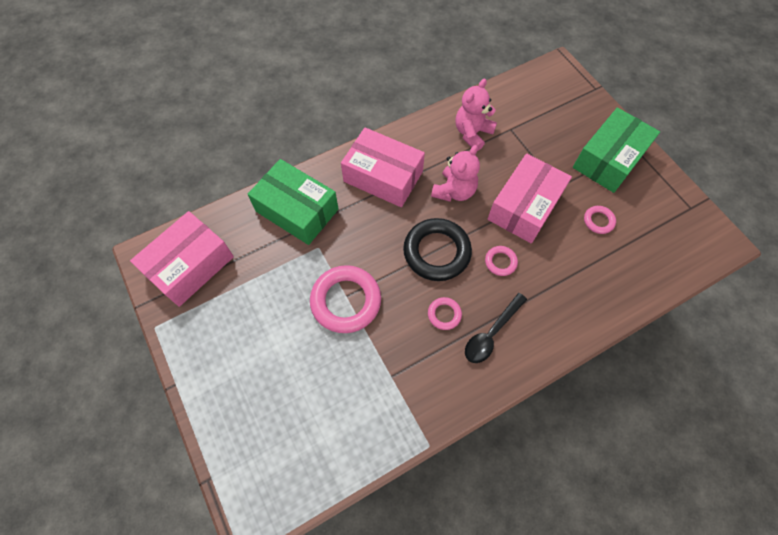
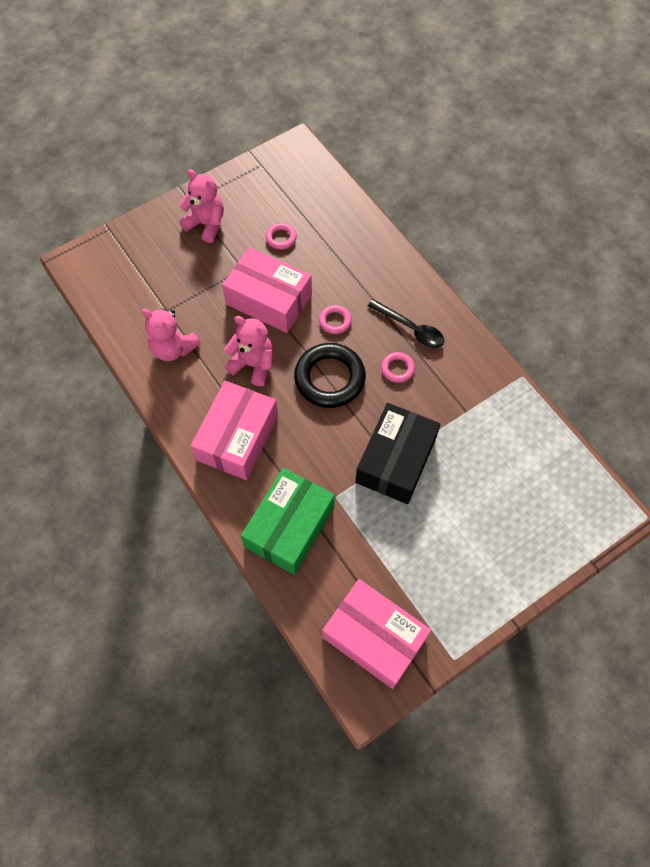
camera: 95 degrees left, 0 degrees up
pink ring [310,265,381,333] -> black box [355,403,441,504]
green box [573,107,660,193] -> pink teddy bear [179,169,224,243]

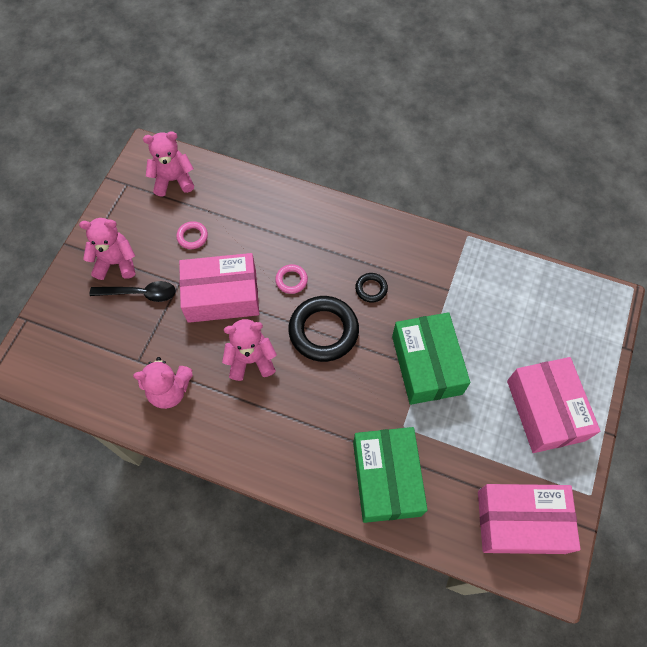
camera: 35 degrees left, 0 degrees up
pink box [191,381,278,480] -> pink box moved to [507,357,600,453]
black box [355,403,441,504] -> green box [392,312,470,405]
black spoon [368,299,444,348] -> black spoon moved to [89,281,176,302]
pink ring [381,352,415,383] -> black ring [355,273,388,303]
none -> pink teddy bear [143,131,194,197]

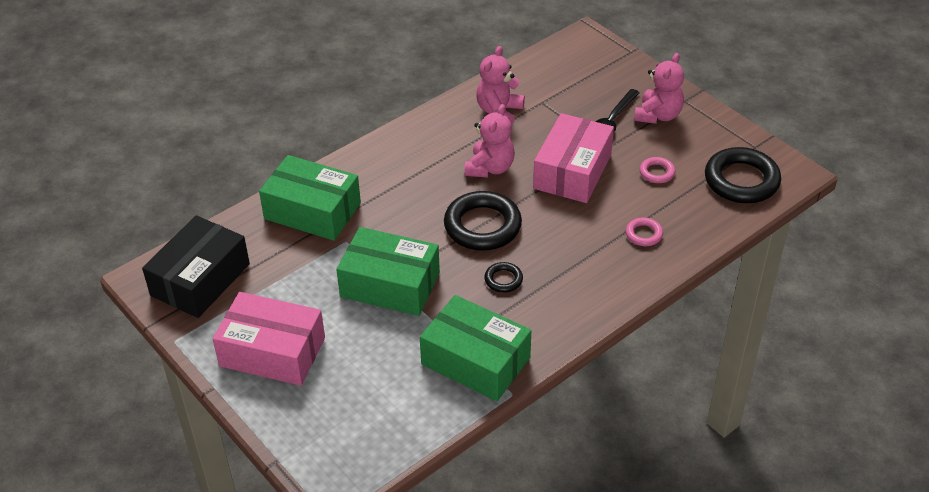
camera: 120 degrees right, 20 degrees down
pink teddy bear [143,131,194,197] -> black ring [705,147,781,203]
pink ring [275,264,308,294] -> pink ring moved to [626,218,663,246]
pink box [478,484,581,554] -> black box [142,215,250,318]
none -> green box [420,295,531,401]

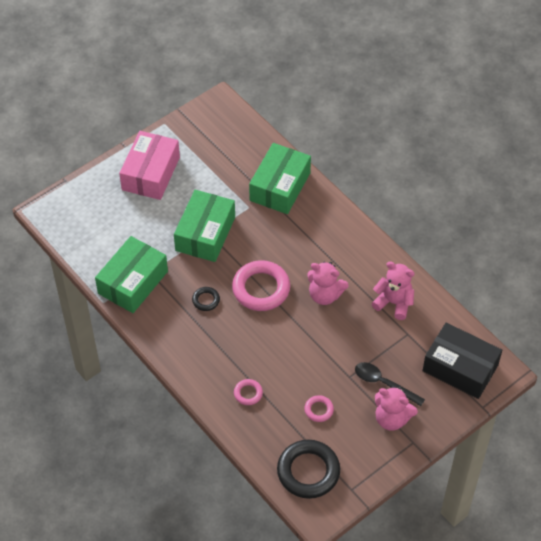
camera: 90 degrees right, 10 degrees up
black box [142,215,250,318] -> black box moved to [422,323,502,399]
black ring [444,191,522,251] -> pink ring [232,260,290,311]
pink box [533,113,614,203] -> none

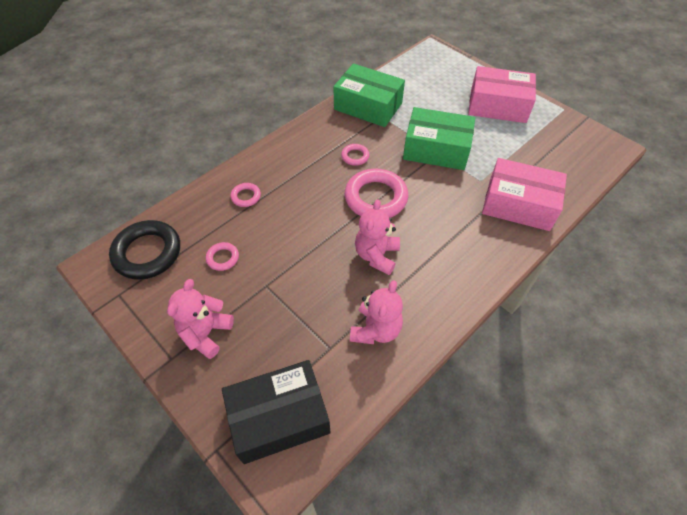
camera: 85 degrees right, 0 degrees up
black ring [192,287,220,311] -> pink ring [341,144,370,166]
green box [249,143,311,214] -> pink box [482,158,567,231]
black spoon [355,362,425,406] -> none
black box [422,323,502,399] -> black box turned 45 degrees clockwise [222,360,330,464]

